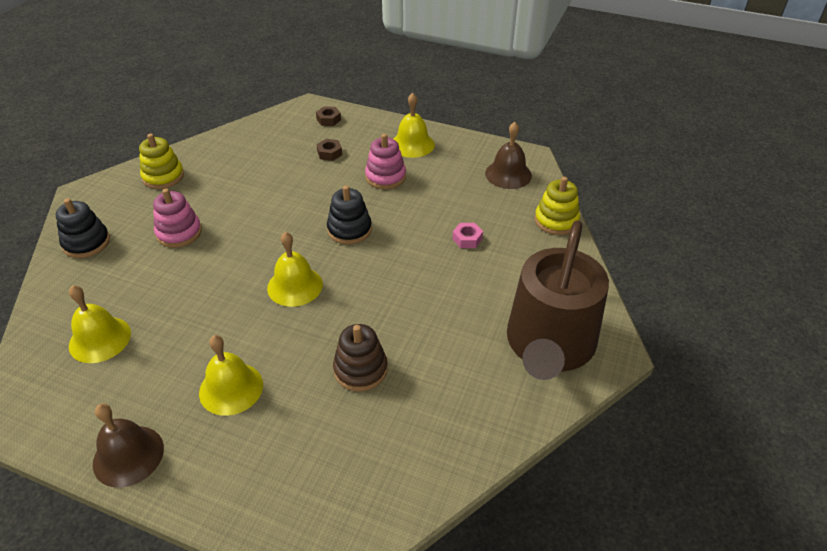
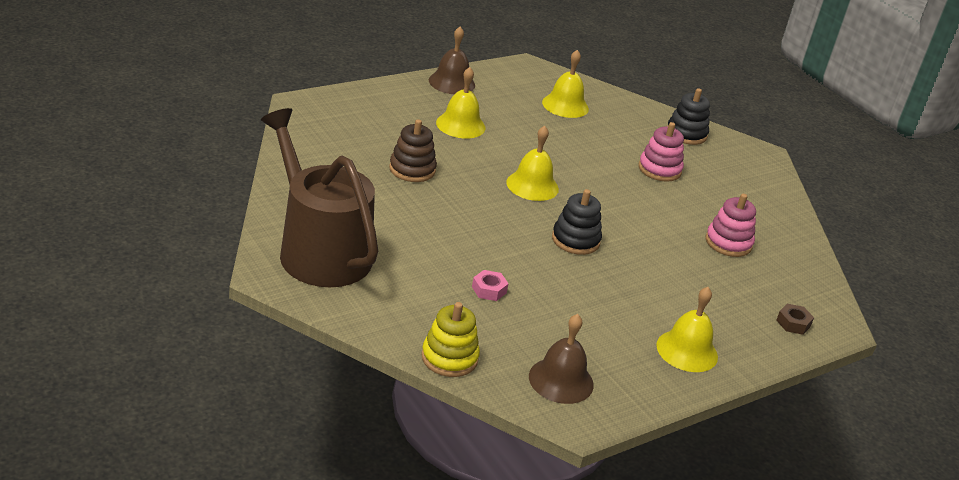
camera: 120 degrees right, 10 degrees down
yellow stacking toy [139,134,184,189] -> none
brown nut [317,139,342,161] -> none
pink stacking toy [365,134,406,189] -> pink stacking toy moved to [706,194,756,257]

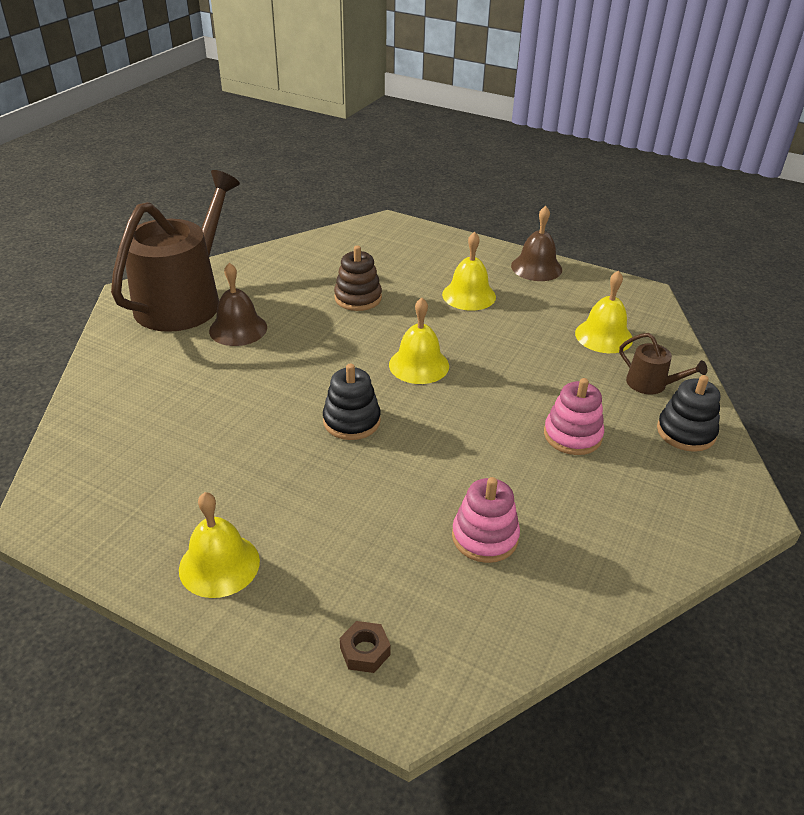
camera: 65 degrees right, 5 degrees up
yellow stacking toy [421,302,480,377] -> none
pink nut [472,270,508,301] -> none
brown bell [529,314,594,404] -> brown bell moved to [209,263,267,346]
none -> brown watering can [619,333,707,395]

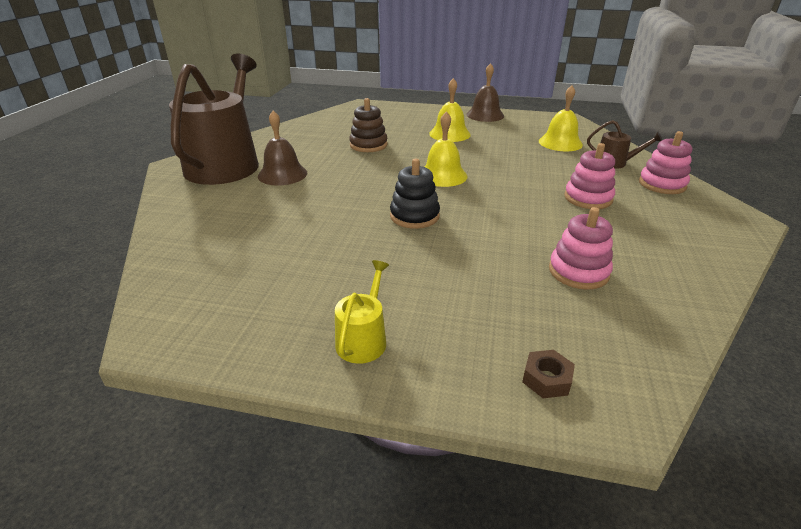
camera: 15 degrees left, 5 degrees down
yellow bell [179,492,260,598] -> yellow watering can [335,260,389,364]
black stacking toy [657,375,720,452] -> pink stacking toy [639,131,692,194]

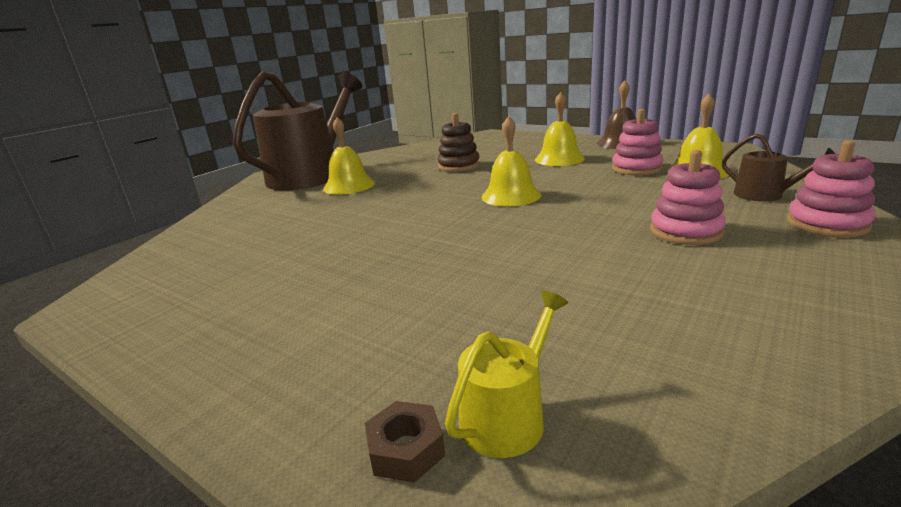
camera: 25 degrees right, 10 degrees down
brown bell [258,111,307,186] -> yellow bell [323,117,375,195]
yellow watering can [335,260,389,364] -> yellow watering can moved to [445,291,568,458]
black stacking toy [390,159,440,229] -> none
pink stacking toy [549,207,613,290] -> pink stacking toy moved to [612,109,663,175]

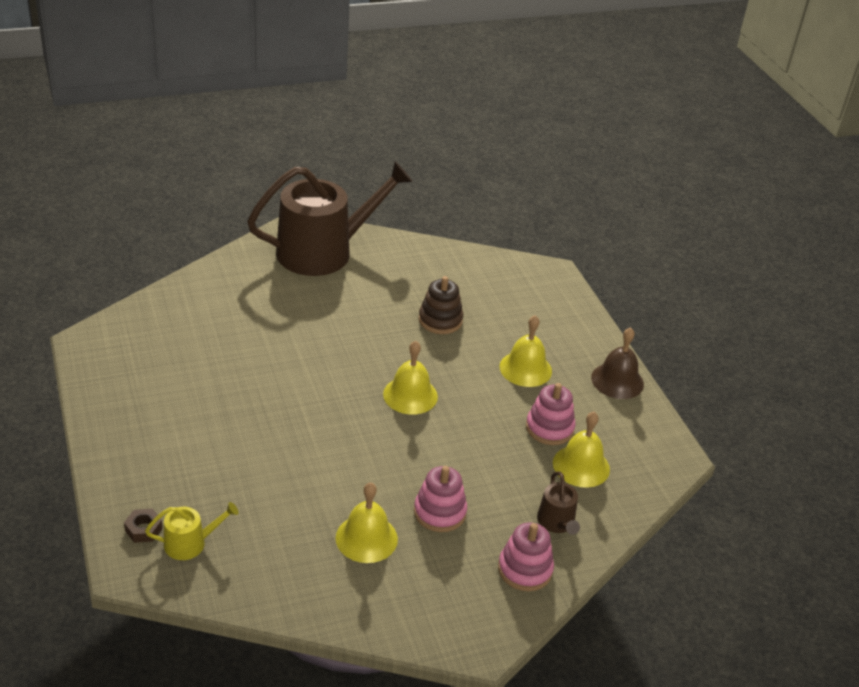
camera: 30 degrees right, 15 degrees up
yellow bell [323,117,375,195] -> yellow bell moved to [336,482,398,563]

